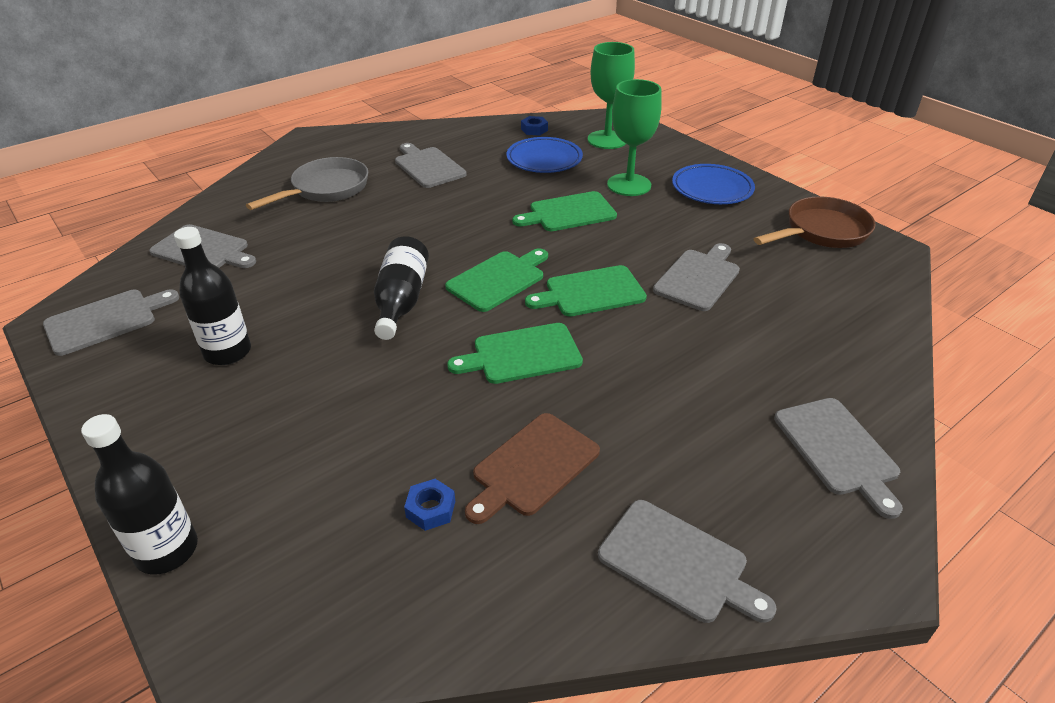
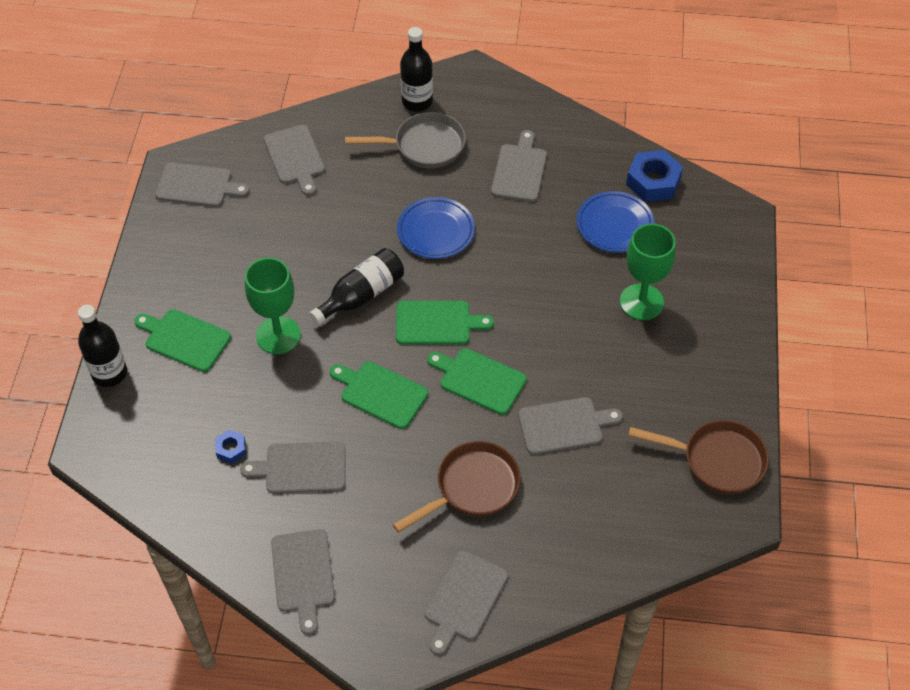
camera: 45 degrees right, 15 degrees up
black bottle [174,227,251,365] -> black bottle moved to [400,27,433,111]
brown cutting board [465,413,600,524] -> grey cutting board [240,442,345,494]
green cutting board [512,191,617,231] -> green cutting board moved to [134,309,231,372]
blue nut [521,116,548,135] -> blue nut [626,150,683,202], size x1.92
green goblet [588,42,635,149] -> green goblet moved to [245,258,301,354]
blue plate [672,164,755,204] -> blue plate moved to [397,197,475,259]
none -> brown pan [393,441,521,533]

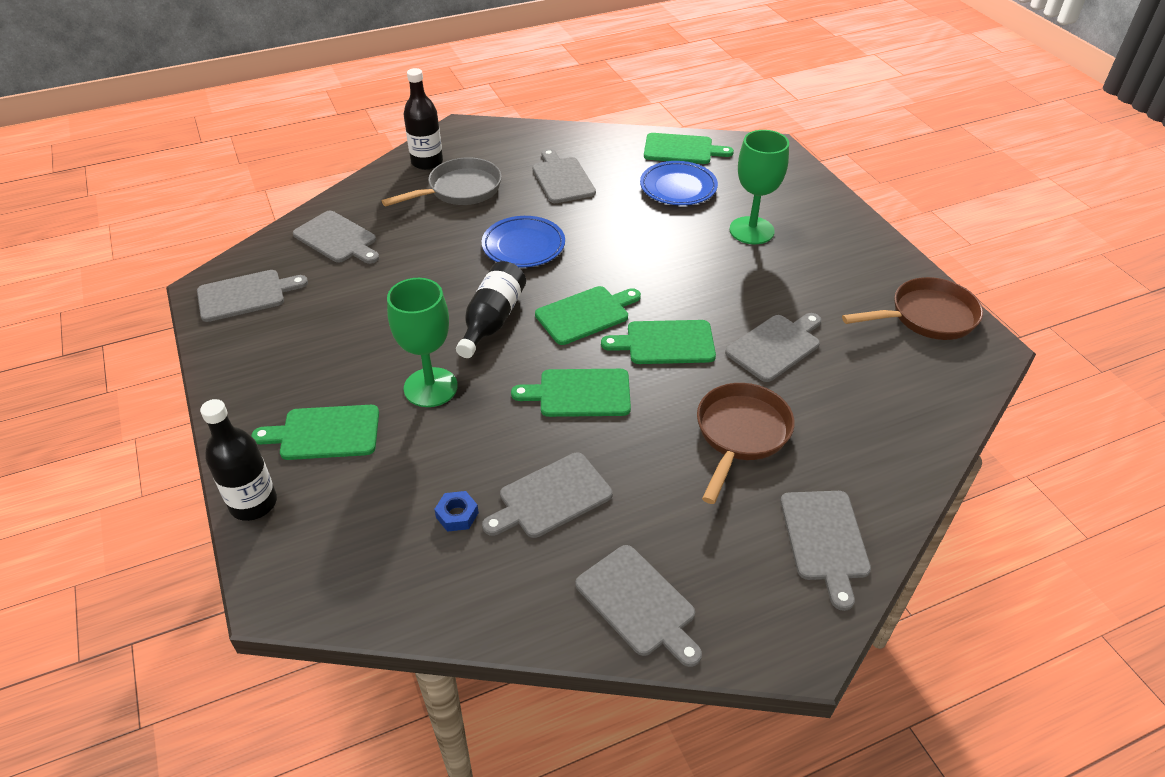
camera: 30 degrees left, 10 degrees down
blue nut [626,150,683,202] -> green cutting board [644,133,734,164]

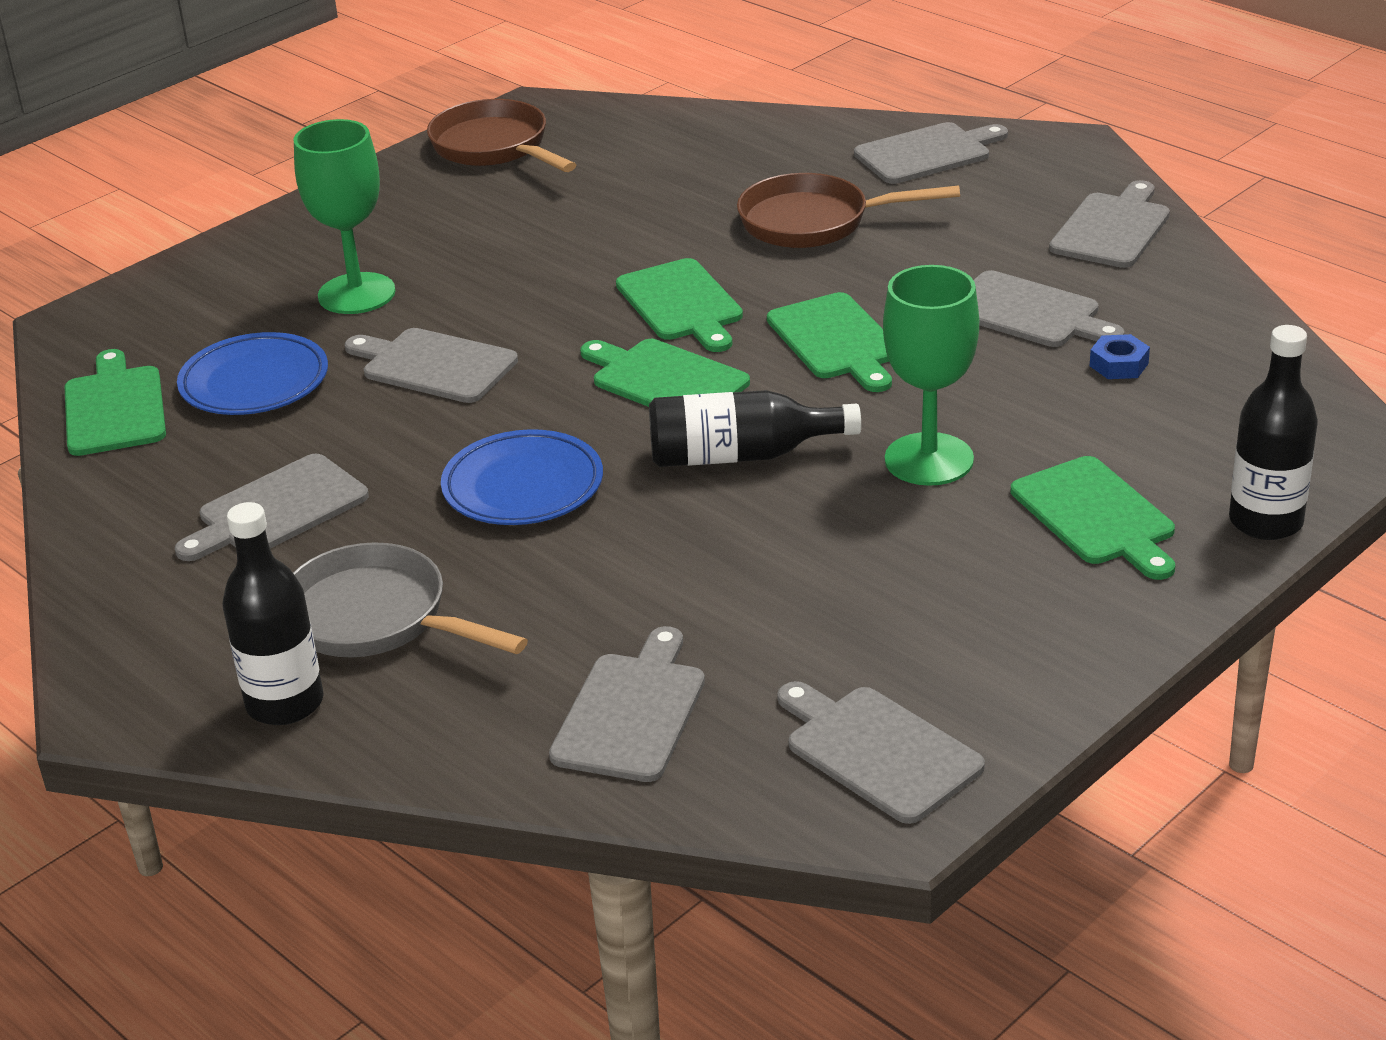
camera: 110 degrees left, 10 degrees down
grey cutting board [725,313,821,382] -> grey cutting board moved to [345,328,518,403]

